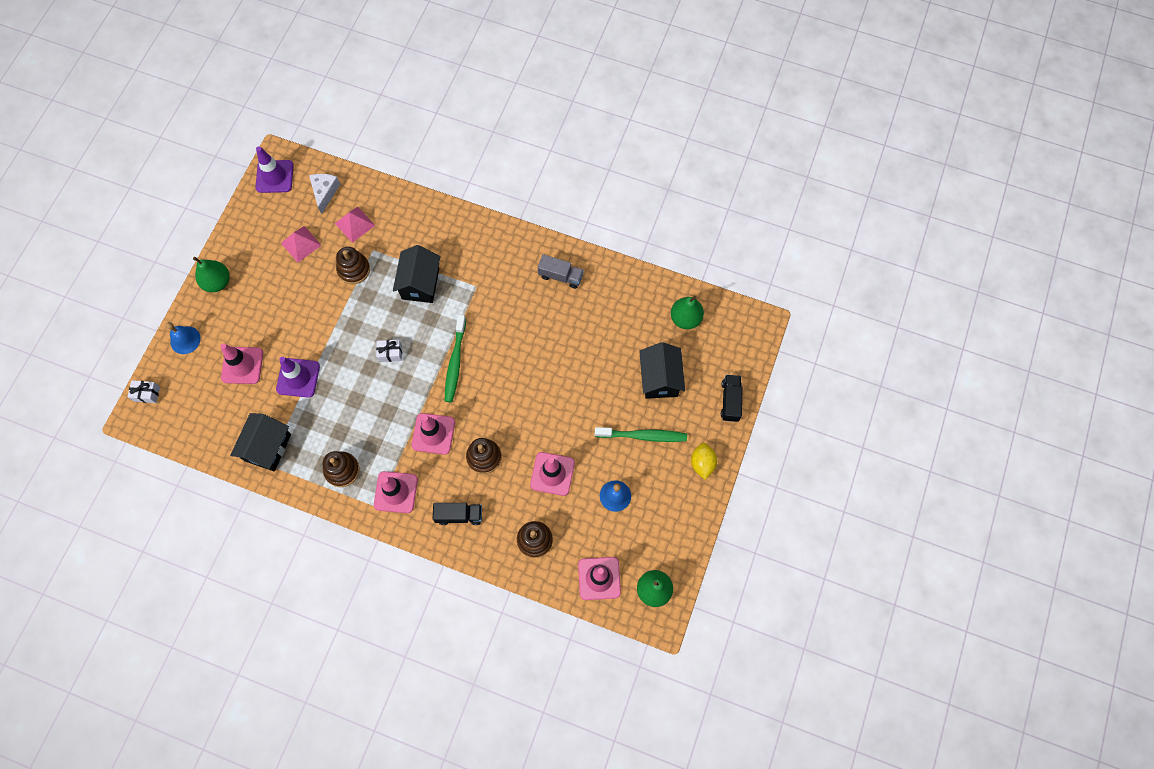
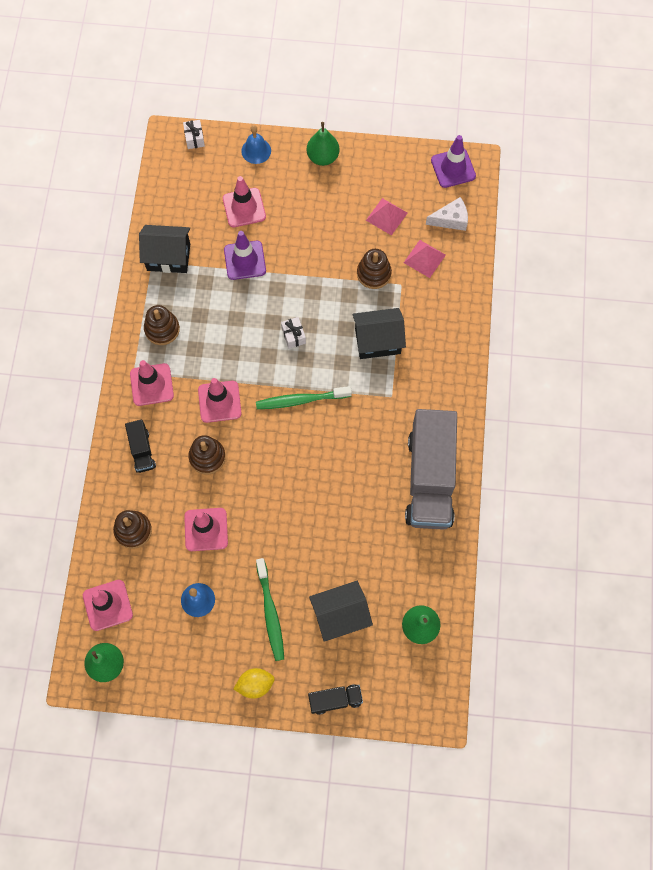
camera: 75 degrees right, 0 degrees up
grey truck [538,254,584,289] -> grey truck [405,409,457,530], size x2.26

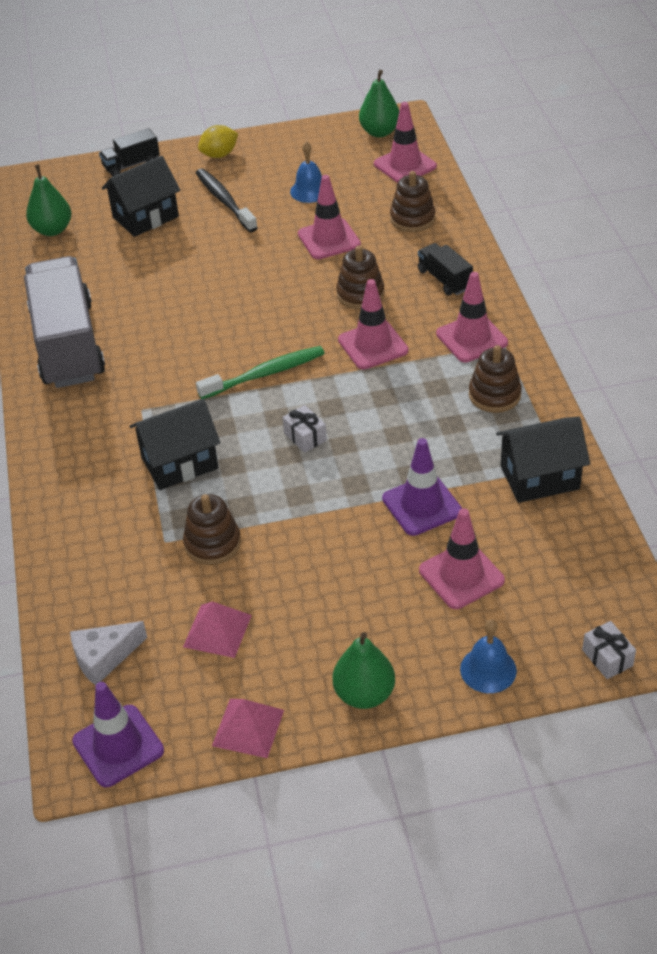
camera: 165 degrees right, 25 degrees down
green toothbrush [256,558,284,661] -> black toothbrush [196,169,258,232]
pink pyramid [404,240,446,278] -> pink pyramid moved to [212,699,284,758]

